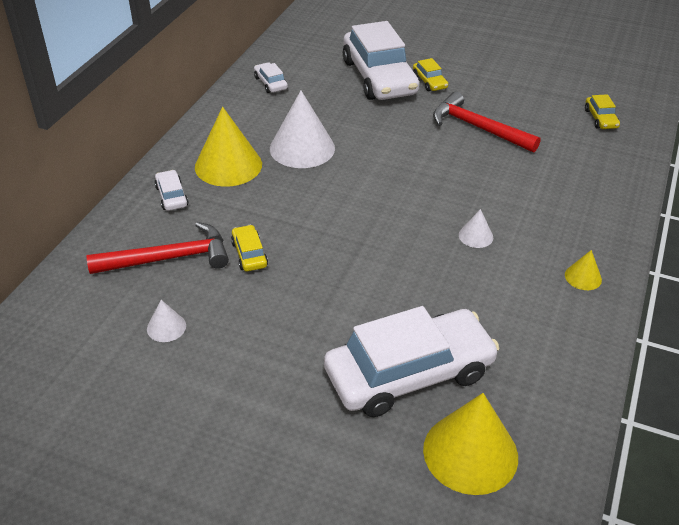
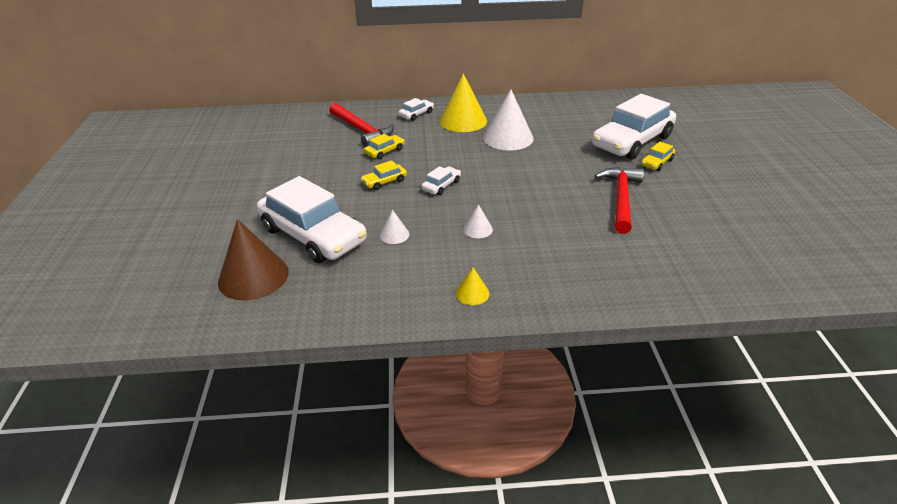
camera: 65 degrees right, 5 degrees down
white cone [147,300,186,342] -> white cone moved to [380,210,410,244]
white car [254,62,288,93] -> white car moved to [422,166,461,195]
yellow cone [423,393,518,495] -> brown cone [218,219,289,300]
yellow car [585,94,620,129] -> yellow car moved to [361,160,407,190]

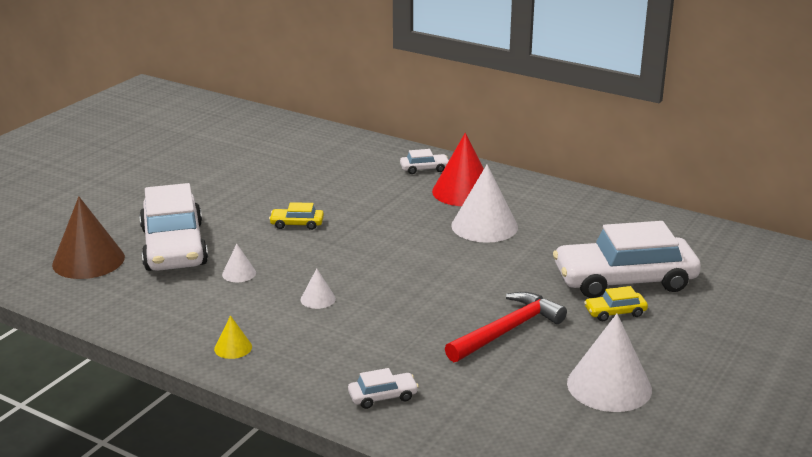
camera: 35 degrees right, 10 degrees down
red hammer [329,103,394,147] -> none
yellow car [364,134,405,159] -> none
white car [422,166,461,195] -> white car moved to [348,368,419,409]
yellow cone [439,74,487,132] -> red cone [432,133,484,206]
none -> white cone [567,314,652,412]

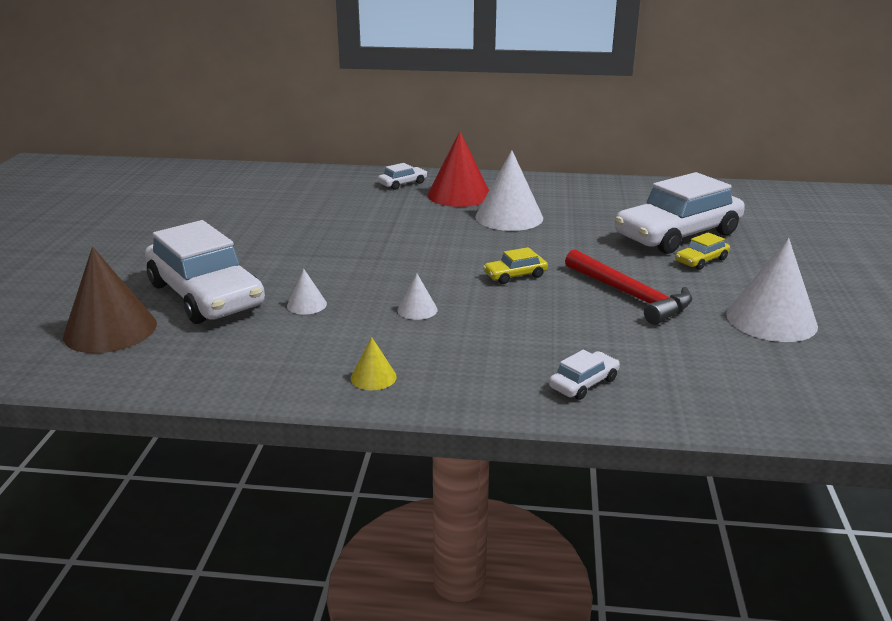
camera: 25 degrees left, 0 degrees up
yellow car [269,202,324,230] -> yellow car moved to [483,247,548,284]
red hammer [445,292,567,362] -> red hammer turned 120 degrees clockwise [565,249,692,325]

